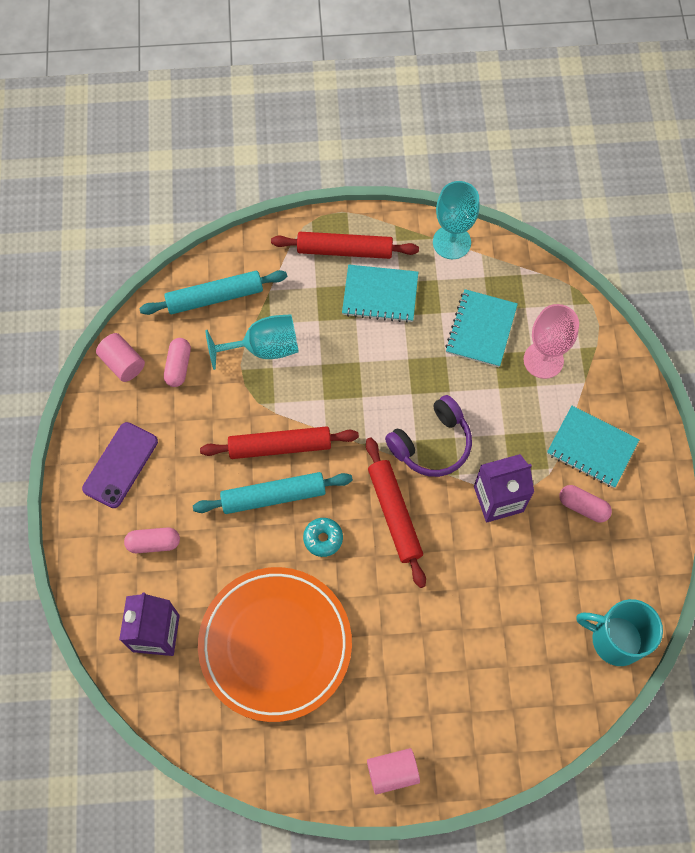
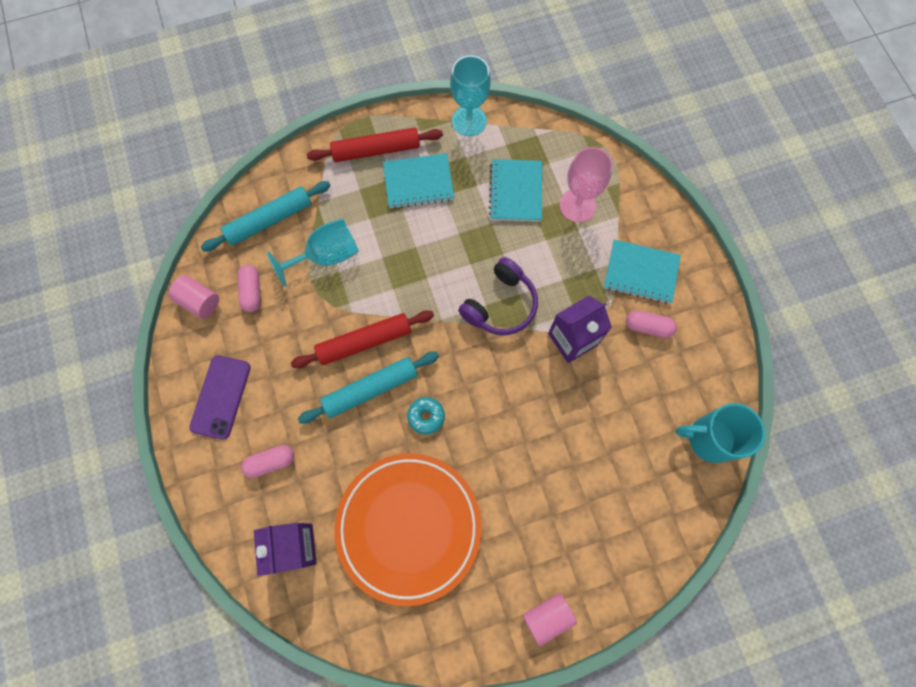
camera: 15 degrees left, 5 degrees up
red rolling pin [366,438,426,588] -> none

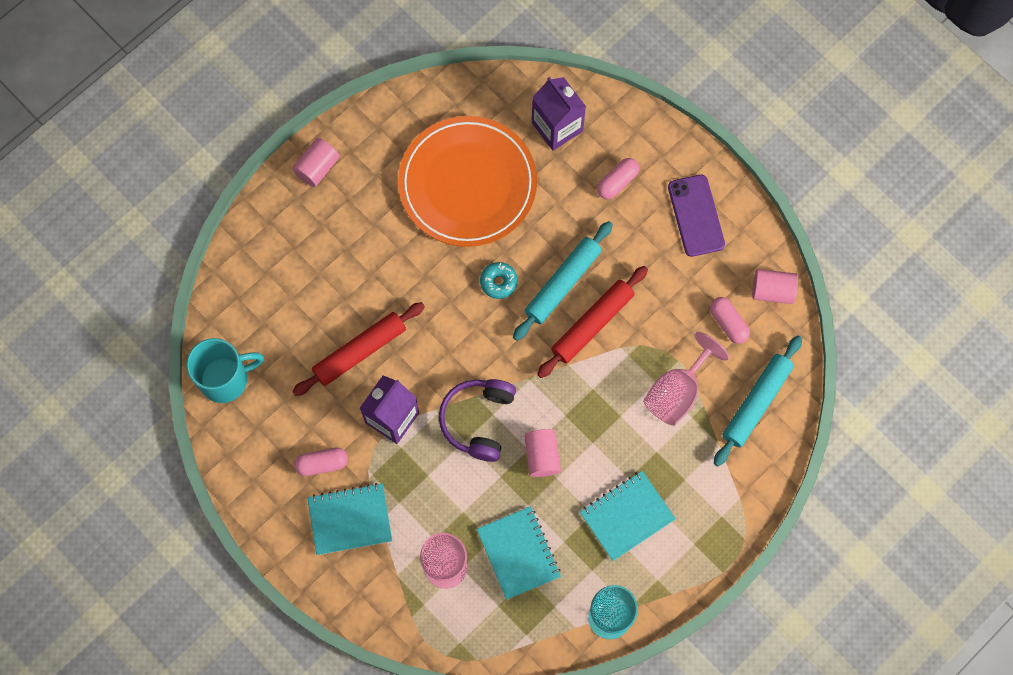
camera: 155 degrees right, 0 degrees up
turquoise goblet [267,218,359,287] -> pink goblet [643,332,729,426]
red rolling pin [307,127,443,162] -> red rolling pin moved to [292,302,425,396]
none -> pink cylinder [524,429,561,477]

